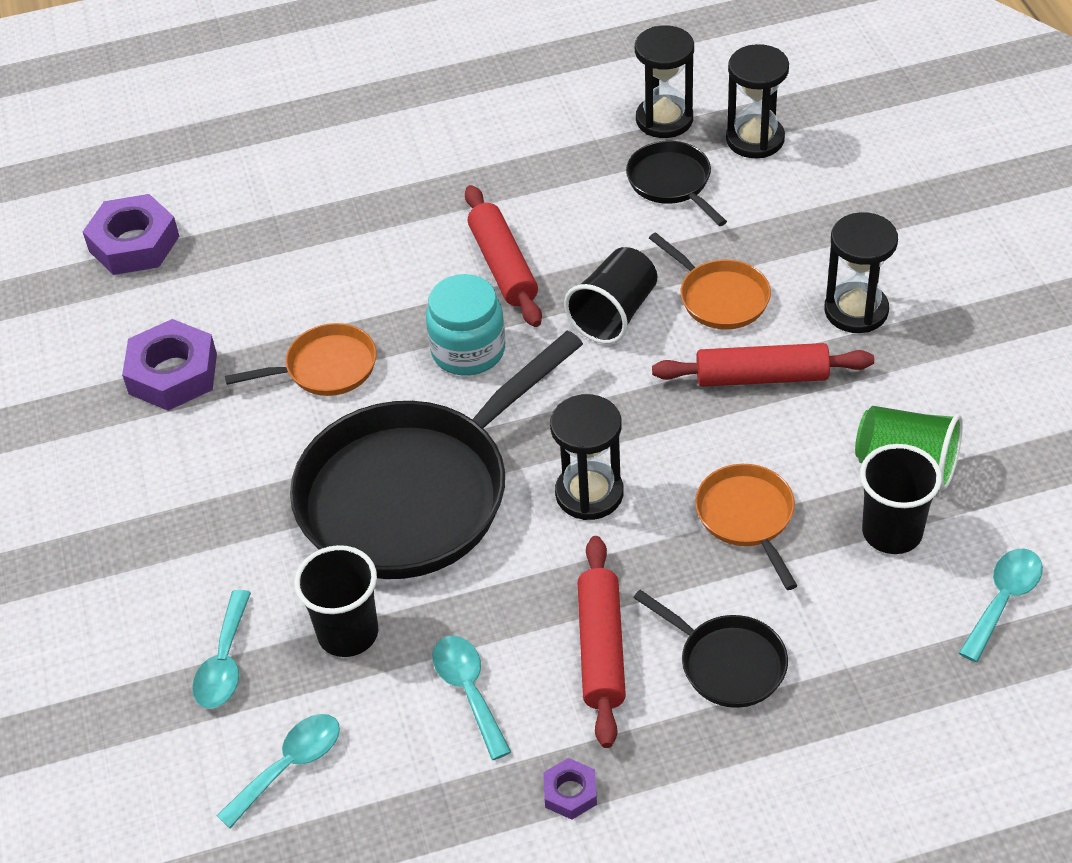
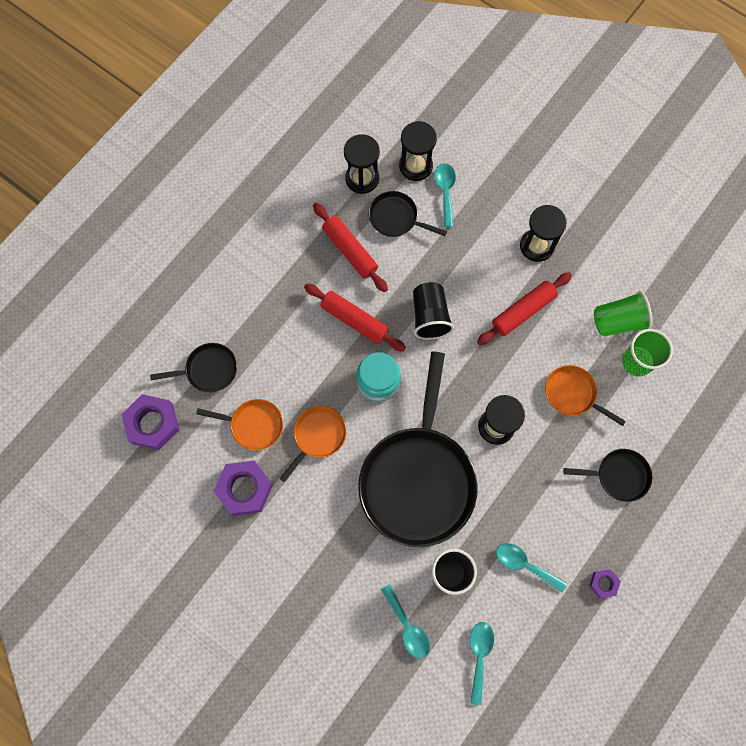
camera: 40 degrees left, 25 degrees up
red rolling pin [578,536,626,748] -> red rolling pin moved to [313,203,388,292]
orange pan [649,232,771,329] -> orange pan moved to [196,399,283,451]
black cup [860,444,942,554] -> green cup [622,329,673,377]
turquoise spoon [959,549,1043,662] -> turquoise spoon moved to [435,163,456,227]
none -> black pan [150,343,237,393]

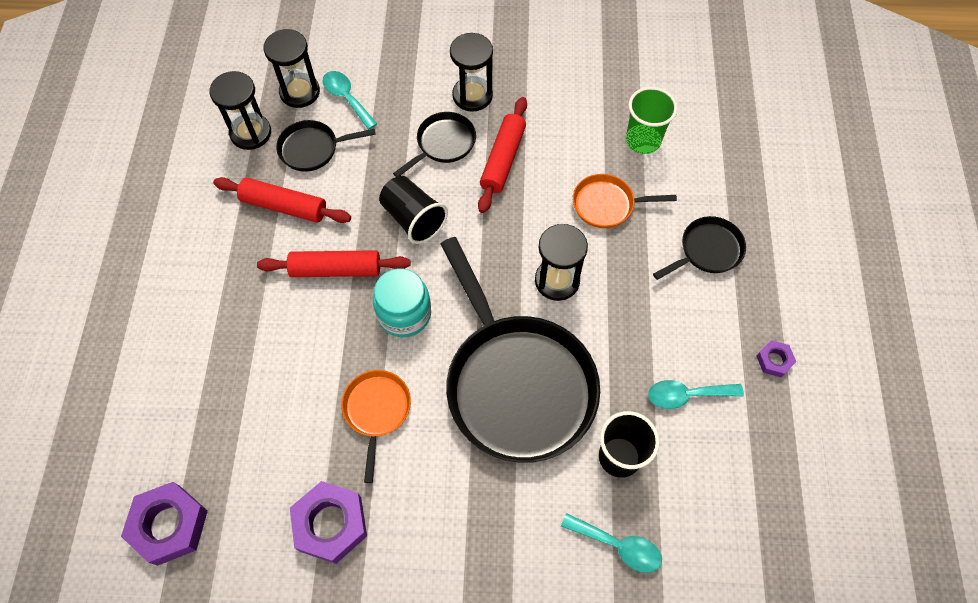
camera: 35 degrees left, 10 degrees down
black pan [150,343,237,393] -> black pan moved to [393,112,476,177]
orange pan [196,399,283,451] -> none
turquoise spoon [470,622,494,705] -> none
green cup [594,291,653,336] -> none

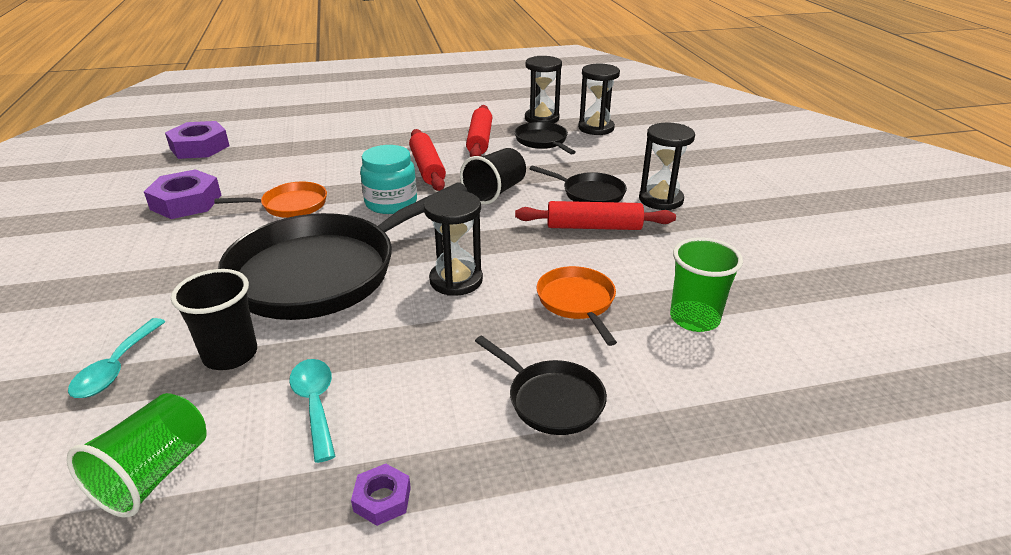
camera: 75 degrees right, 30 degrees down
turquoise spoon [323,71,377,130] -> none
none -> green cup [67,393,207,517]

